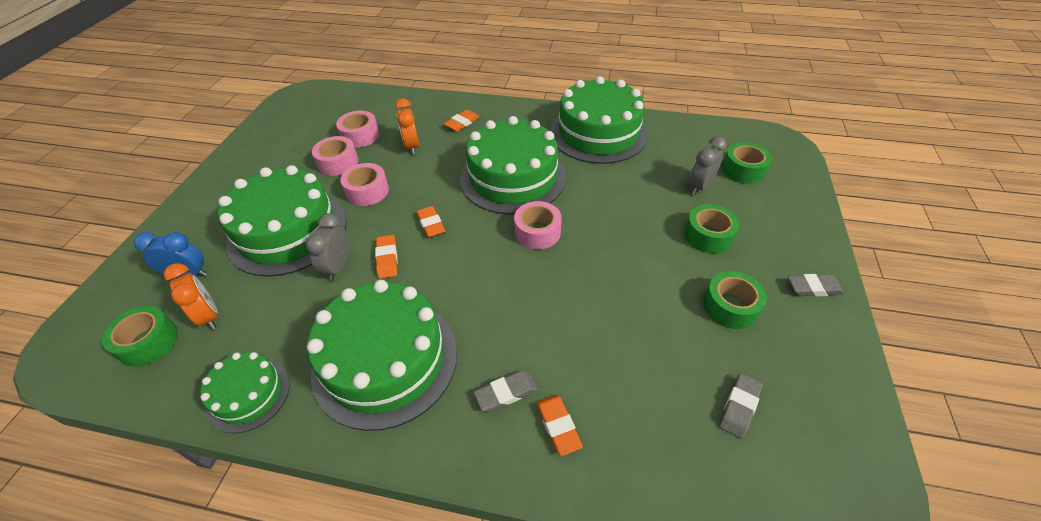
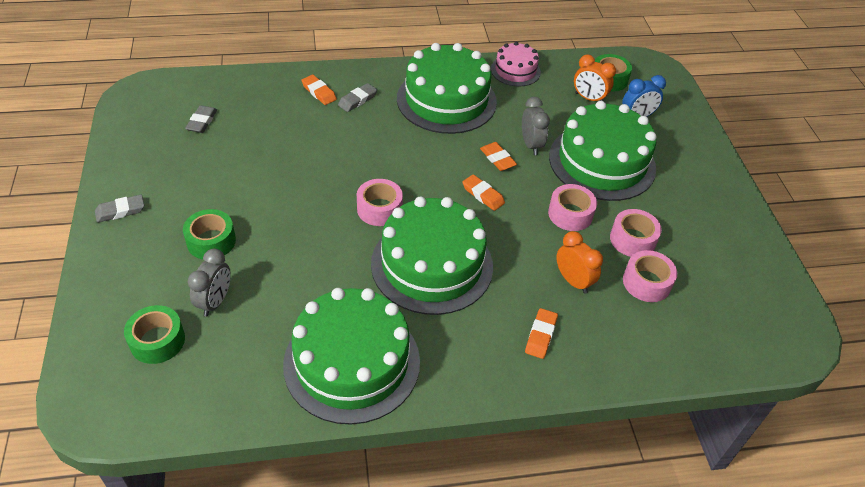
camera: 155 degrees right, 0 degrees up
green cake [200,352,290,433] -> pink cake [491,42,541,87]
green tape [703,271,767,329] -> none

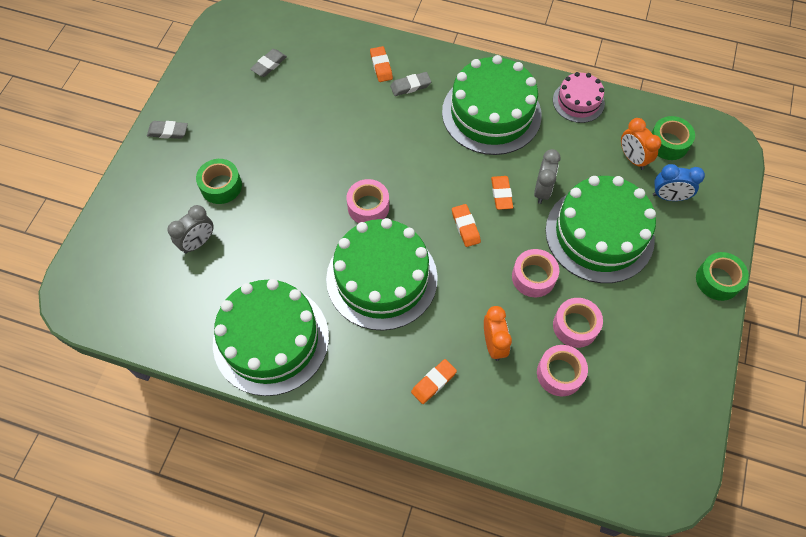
camera: 30 degrees right, 15 degrees up
green tape [124,305,185,364] -> green tape moved to [696,252,749,301]

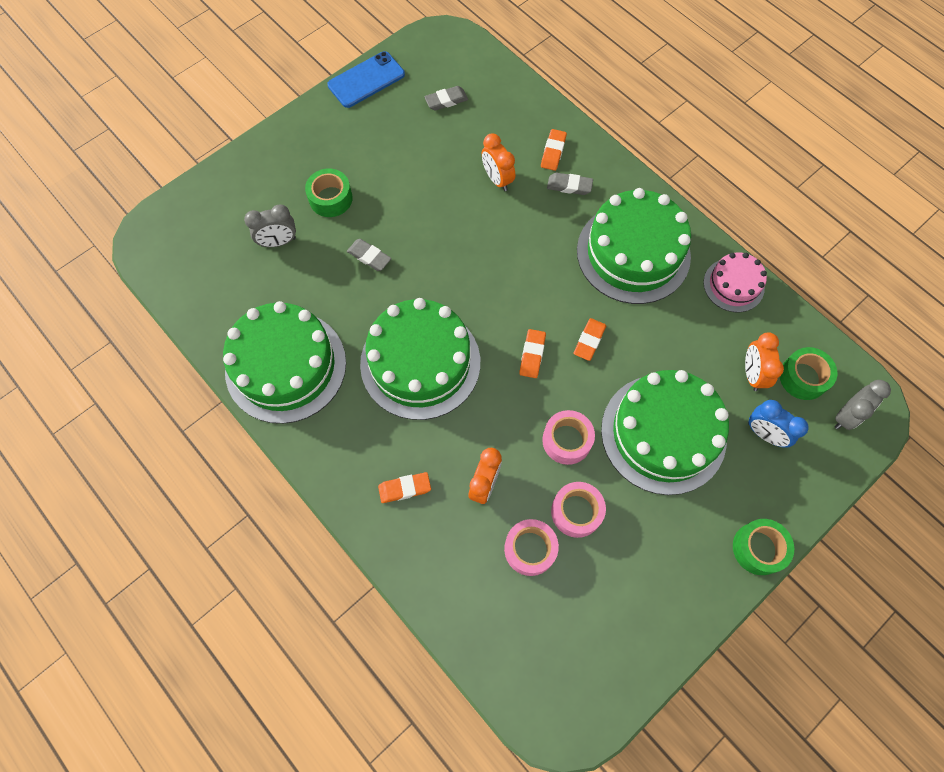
camera: 30 degrees right, 5 degrees up
grey eraser [147,121,188,139] -> grey eraser moved to [347,239,391,271]
pink tape [347,179,389,223] -> none
grey clock [534,149,561,204] -> grey clock moved to [835,380,891,430]
none -> blue phone [327,51,405,108]
none -> orange clock [482,133,515,191]

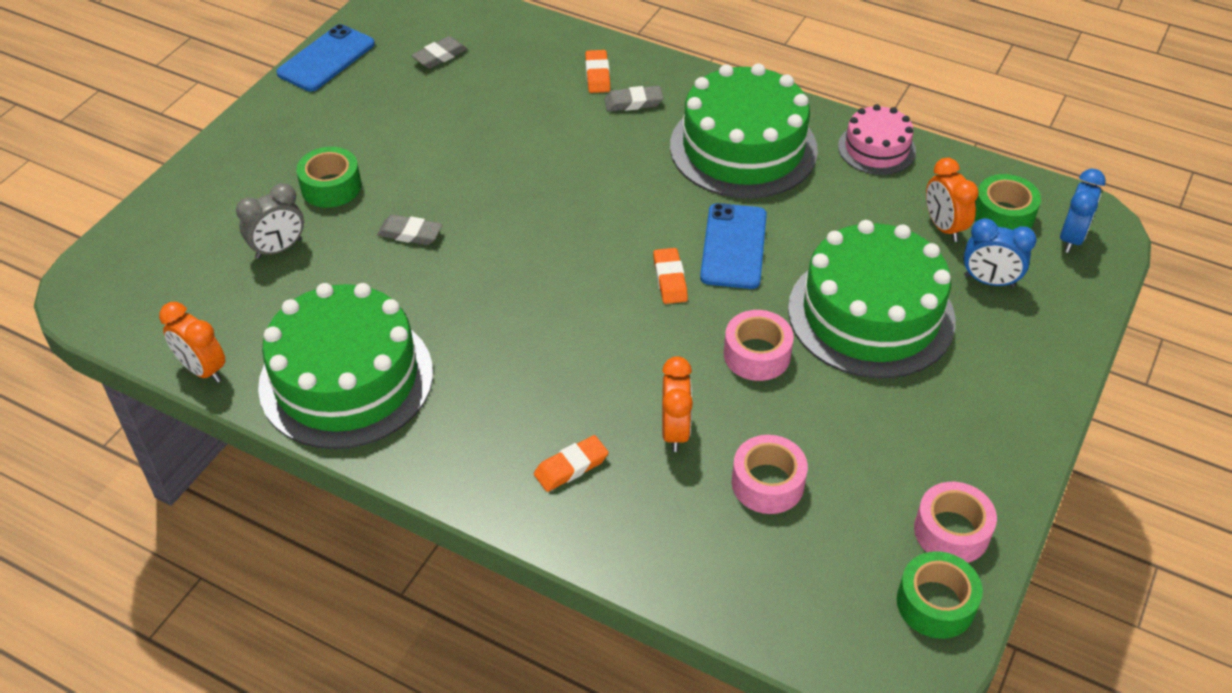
camera: 20 degrees left, 20 degrees down
green cake [360,298,480,420] -> none
orange clock [482,133,515,191] -> orange clock moved to [159,302,225,383]
pink tape [551,482,606,538] -> pink tape moved to [914,482,997,563]
orange eraser [573,318,606,361] -> blue phone [700,203,767,289]
green tape [733,519,794,575] -> green tape moved to [897,551,983,639]
grey clock [835,380,891,430] -> blue clock [1060,169,1106,253]

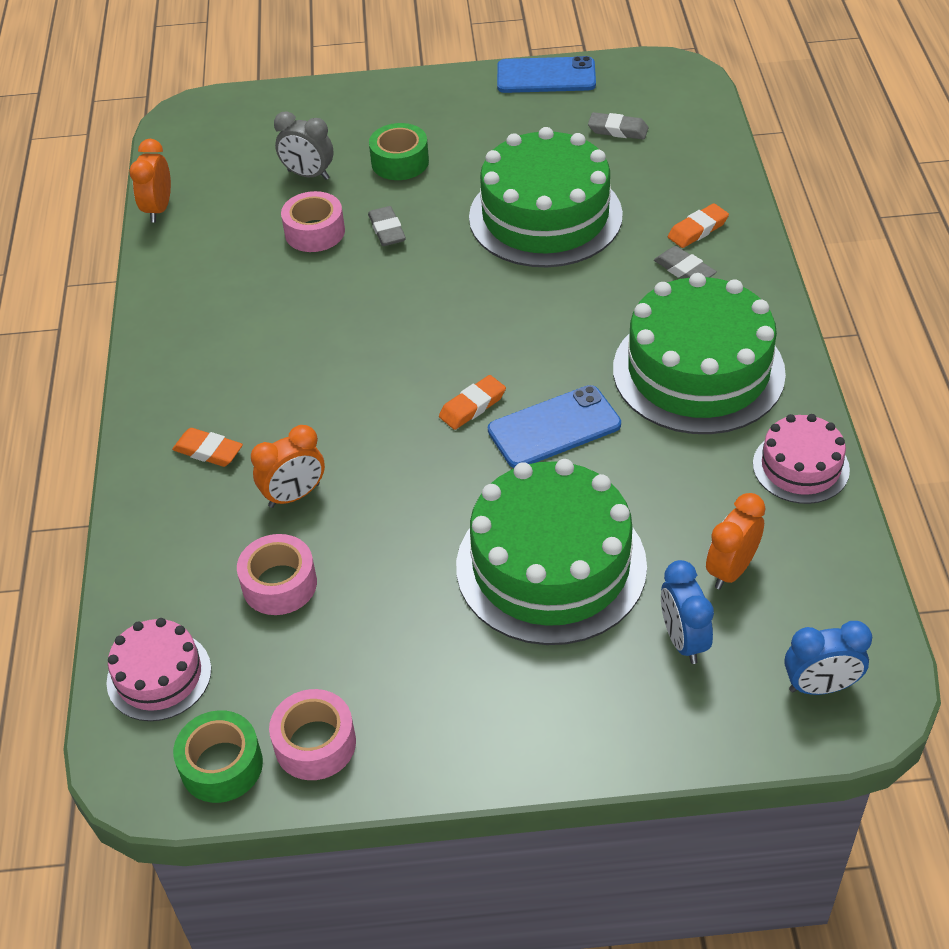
camera: 60 degrees right, 0 degrees up
green cake [258,283,433,449] -> green cake moved to [469,127,623,267]
pink tape [724,310,794,381] -> pink tape moved to [281,191,345,252]
green tape [975,174,1041,230] -> none
none -> pink cake [107,618,211,721]

